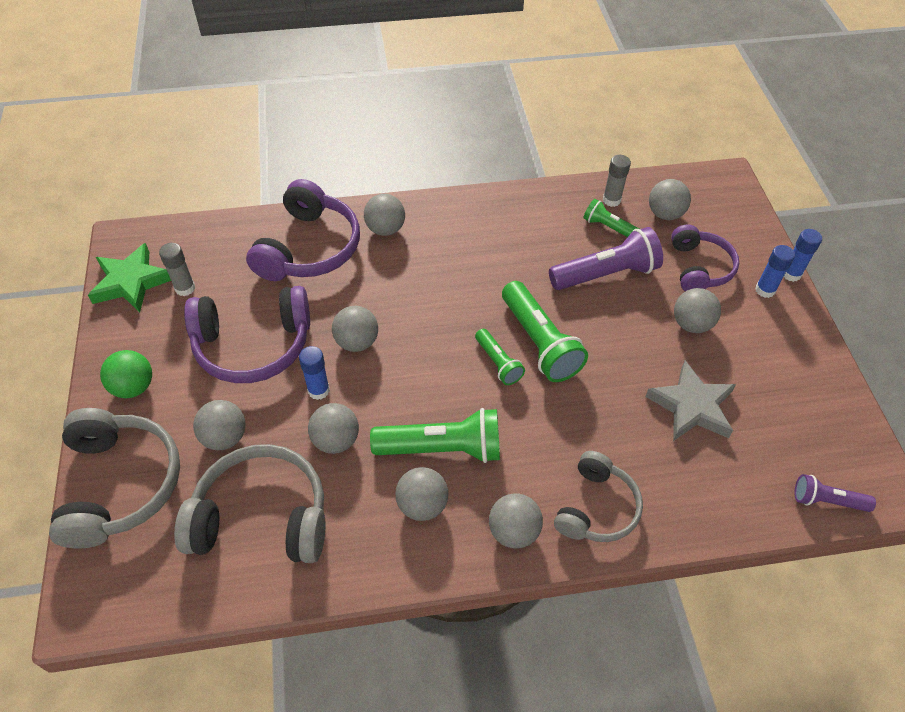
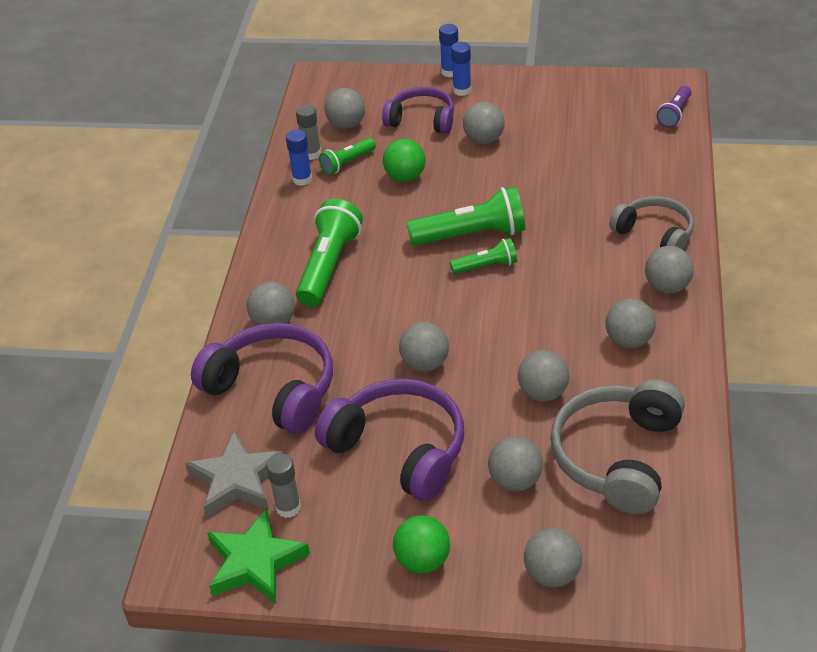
camera: 70 degrees left, 10 degrees down
grey headphones [49,408,180,549] -> grey ball [524,528,582,587]
purple headphones [184,286,310,383] -> purple headphones turned 60 degrees counterclockwise [315,379,464,501]
blue glue stick [299,346,330,400] -> blue glue stick moved to [286,129,312,186]
green flashlight [370,408,500,463] -> green flashlight moved to [296,199,363,307]
purple flashlight [549,227,663,290] -> green ball [383,139,425,182]
grey star [645,361,736,441] -> grey star moved to [185,431,284,517]

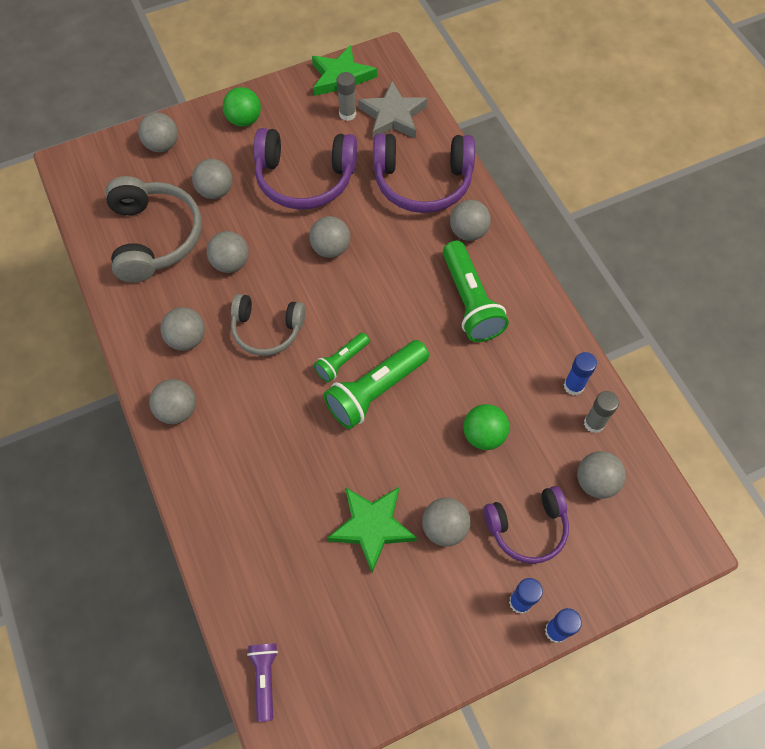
camera: 145 degrees right, 20 degrees up
green flashlight [319,138,376,175] -> none
grey headphones [609,196,694,250] -> grey headphones moved to [231,294,305,356]
none -> green star [327,487,417,573]

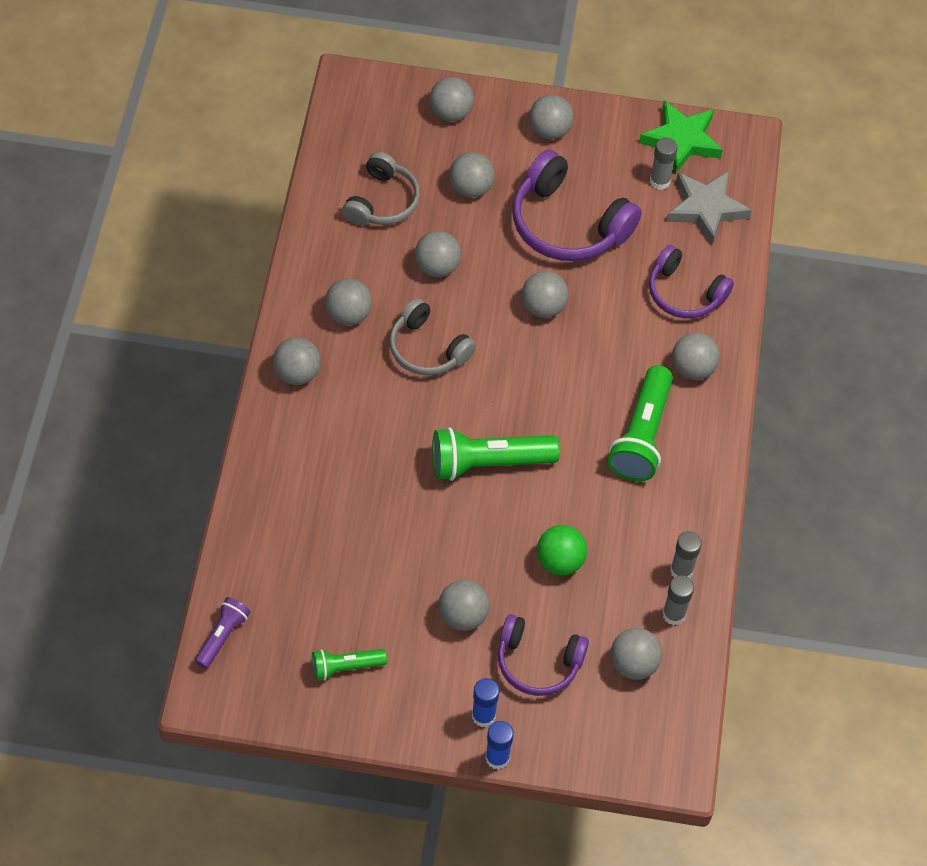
camera: 30 degrees right, 5 degrees down
grey headphones [106,176,202,282] -> grey headphones [342,152,420,225], size x0.65
green ball [223,87,261,127] -> grey ball [529,94,574,139]
green flashlight [314,333,370,383] -> green flashlight moved to [312,649,387,681]
green star [327,487,417,573] -> none
purple headphones [373,133,475,213] -> purple headphones [649,245,734,318], size x0.65
blue glue stick [564,352,597,395] -> grey glue stick [670,531,702,578]

